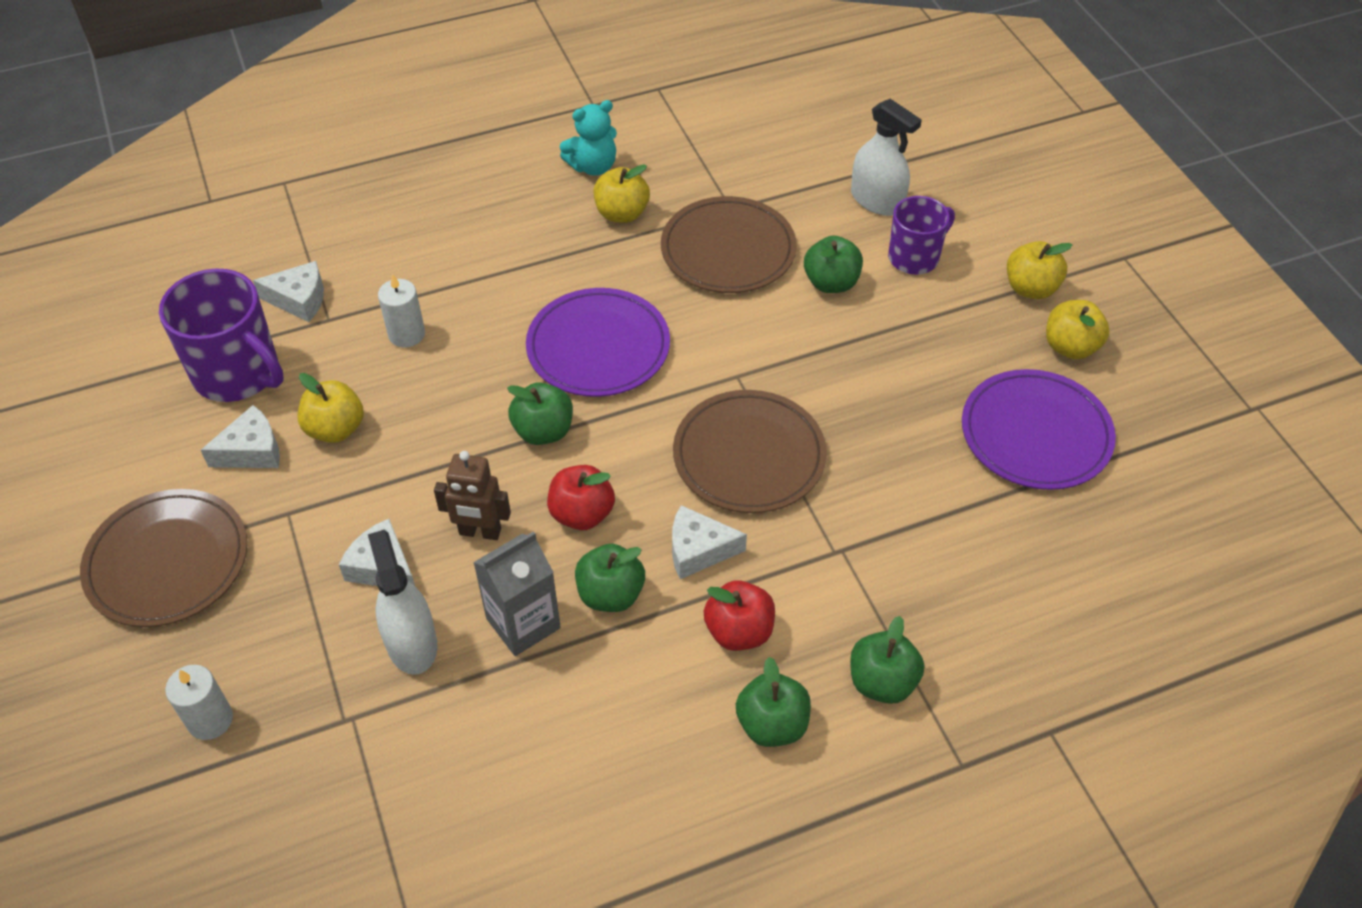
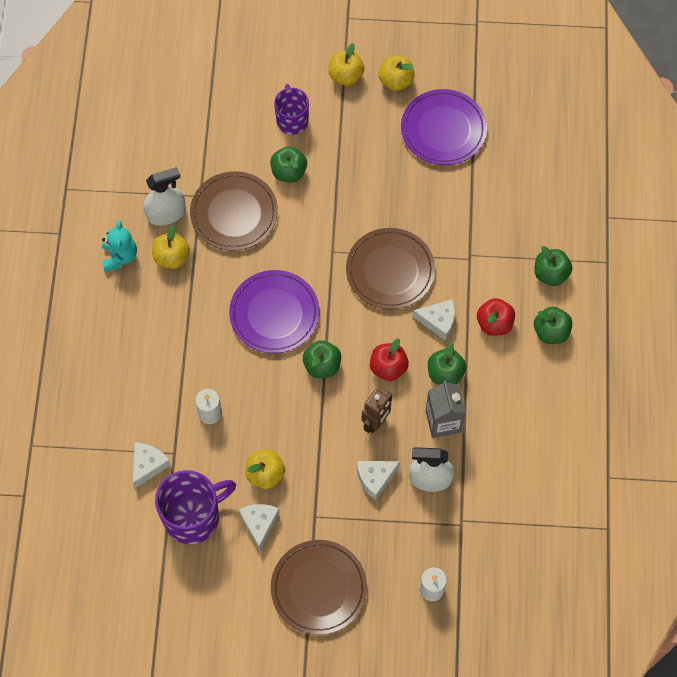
camera: 65 degrees left, 15 degrees up
white cheese [672,505,747,579] -> white cheese turned 105 degrees counterclockwise [413,299,455,341]
white spray bottle [851,99,922,216] -> white spray bottle moved to [144,167,186,226]

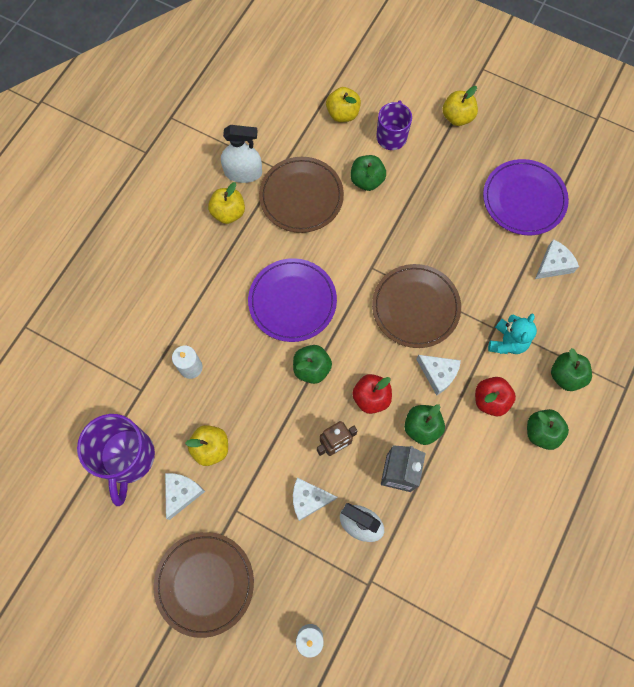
camera: 25 degrees right, 5 degrees up
turquoise teddy bear [102,221,137,272] -> turquoise teddy bear moved to [488,314,537,354]
white cheese [133,442,171,488] -> white cheese moved to [535,239,579,279]
purple mug [155,470,236,544] -> purple mug turned 90 degrees clockwise [77,414,155,506]
yellow apple [378,56,415,91] -> yellow apple moved to [326,87,361,122]

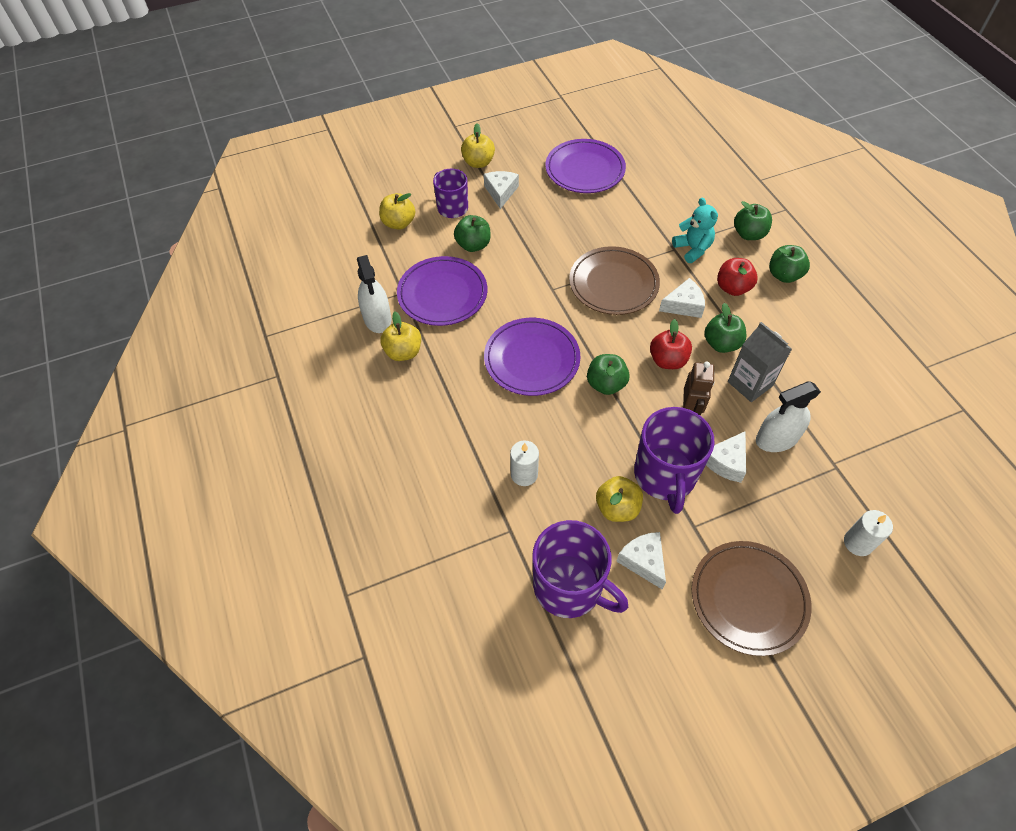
camera: 50 degrees left, 15 degrees down
white spray bottle [221,125,262,183] -> white spray bottle turned 120 degrees clockwise [357,255,391,333]
brown plate [259,157,344,233] -> purple plate [397,256,487,326]
white cheese [535,239,579,279] -> white cheese moved to [484,171,519,209]
none -> purple mug [634,407,715,514]

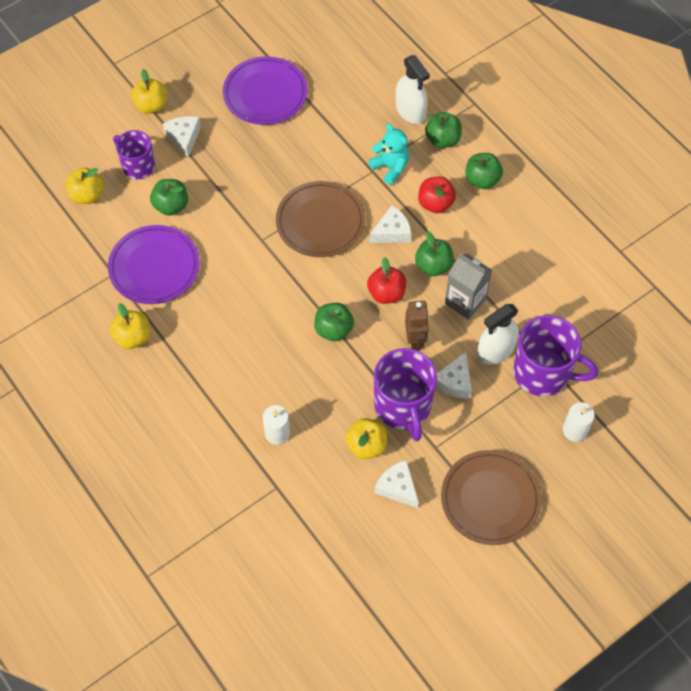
camera: 15 degrees left, 5 degrees up
white spray bottle [357,255,391,333] -> white spray bottle moved to [396,55,430,124]
purple plate [484,318,580,396] -> none
purple mug [532,520,628,618] -> purple mug moved to [513,315,598,396]

